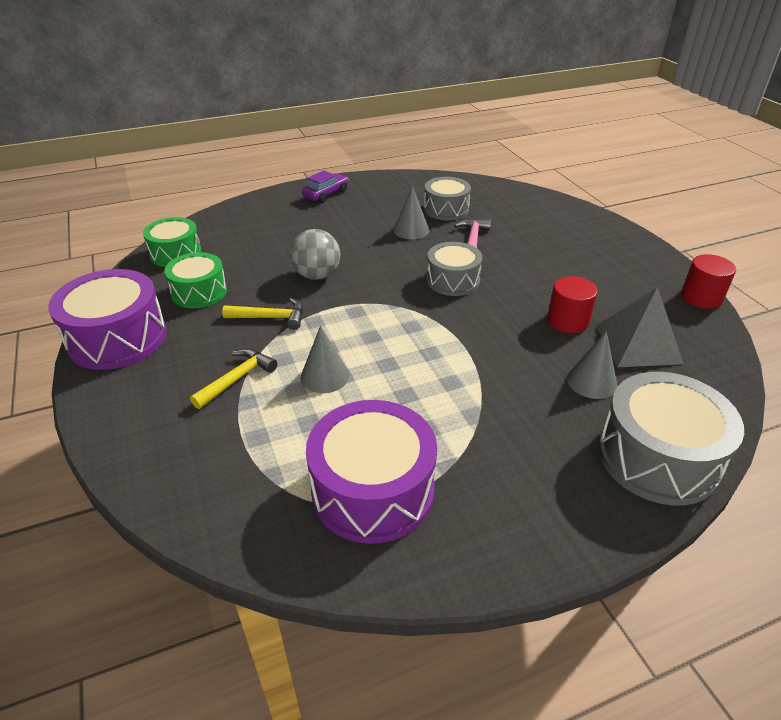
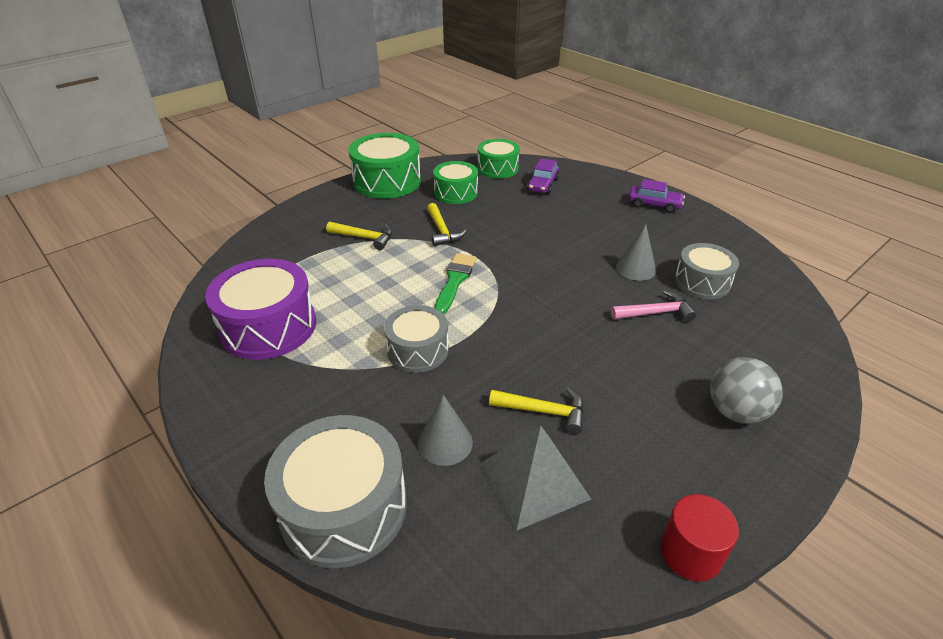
camera: 70 degrees right, 0 degrees up
purple drum [48,269,166,370] -> green drum [348,133,421,199]
grey ball [290,229,340,280] -> grey ball moved to [710,357,783,424]
grey cone [301,326,349,393] -> none
grey drum [427,242,483,296] -> grey drum moved to [384,305,449,373]
red cylinder [547,276,598,333] -> yellow hammer [489,388,584,434]
none -> green brush [435,253,476,314]
none -> purple car [527,158,559,194]

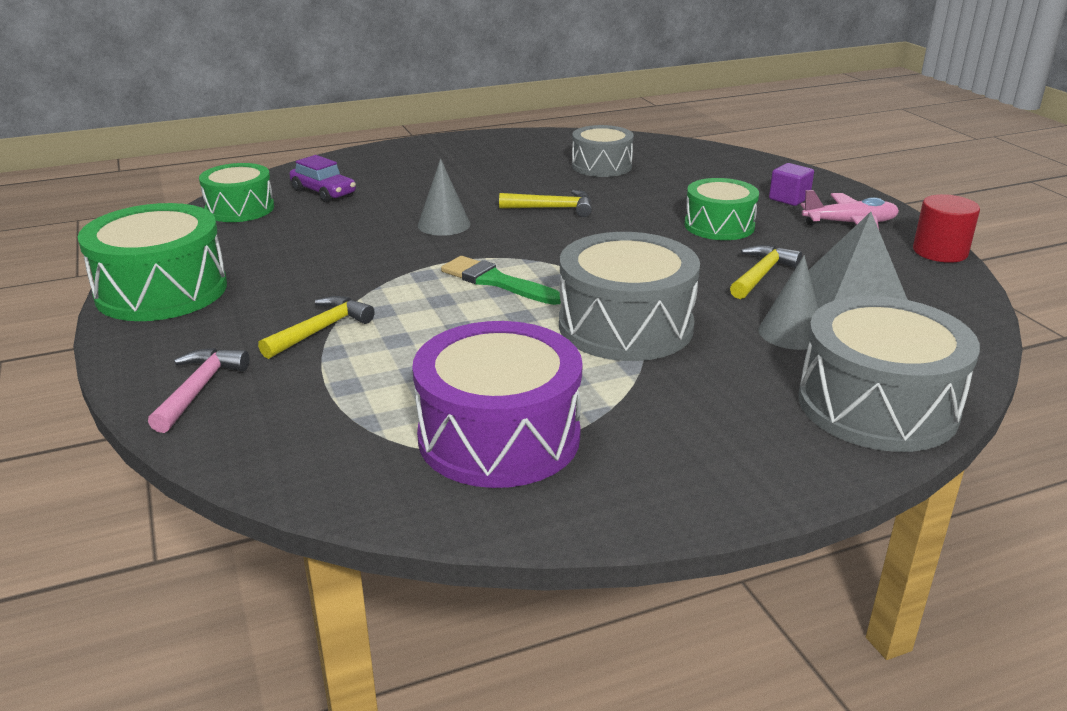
camera: 70 degrees left, 10 degrees down
grey drum [384,305,449,373] -> grey drum [559,232,700,361], size x1.58
yellow hammer [427,203,466,246] -> yellow hammer moved to [499,190,592,217]
green drum [433,161,478,204] -> green drum moved to [684,178,759,240]
pink hammer [611,290,696,322] -> pink hammer moved to [148,348,249,433]
grey cone [616,224,656,281] -> grey cone moved to [418,159,470,236]
purple car [628,179,685,213] -> none
grey ball [710,357,783,424] -> purple cube [769,163,814,206]
none -> pink plane [801,190,899,229]

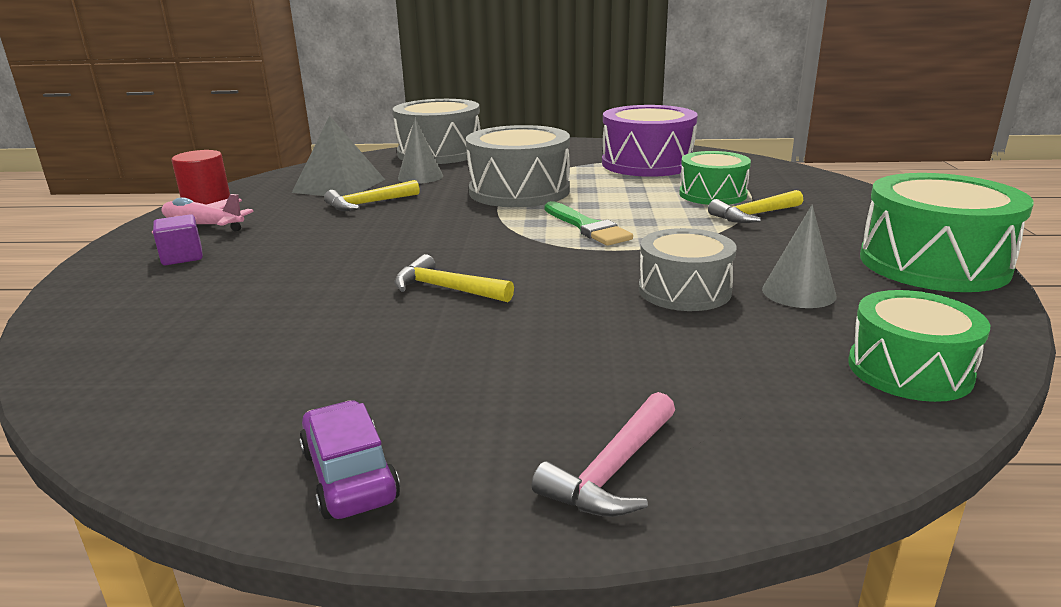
camera: 155 degrees left, 5 degrees down
pink hammer [148,348,249,433] -> pink hammer moved to [532,392,675,517]
purple car [290,155,356,202] -> purple car moved to [299,400,400,519]
grey cone [418,159,470,236] -> grey cone moved to [762,205,837,308]
grey drum [572,125,634,177] -> grey drum moved to [639,228,737,311]
green drum [684,178,759,240] -> green drum moved to [679,151,751,205]

